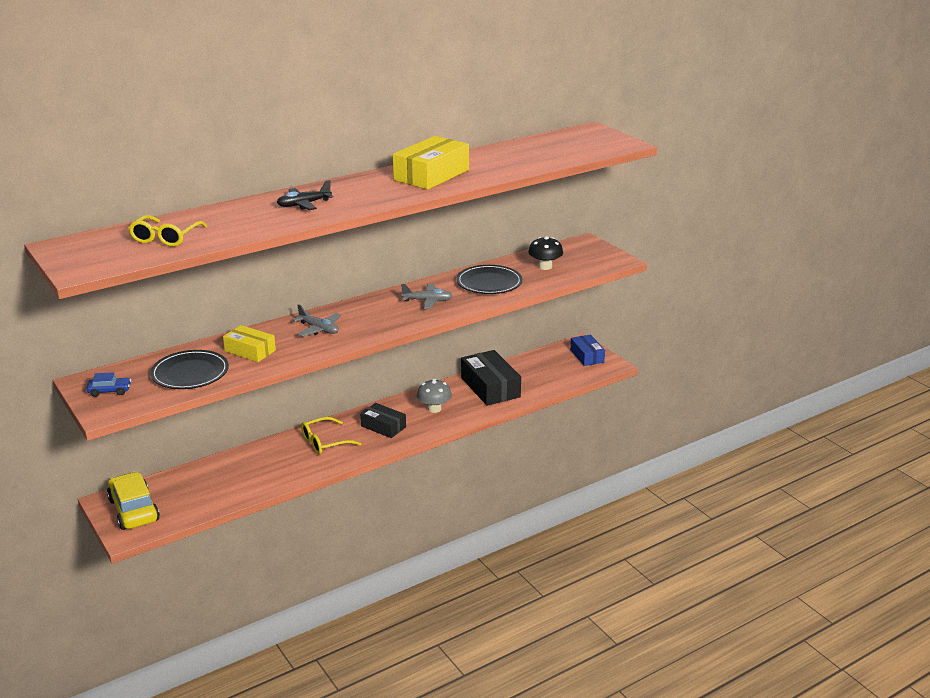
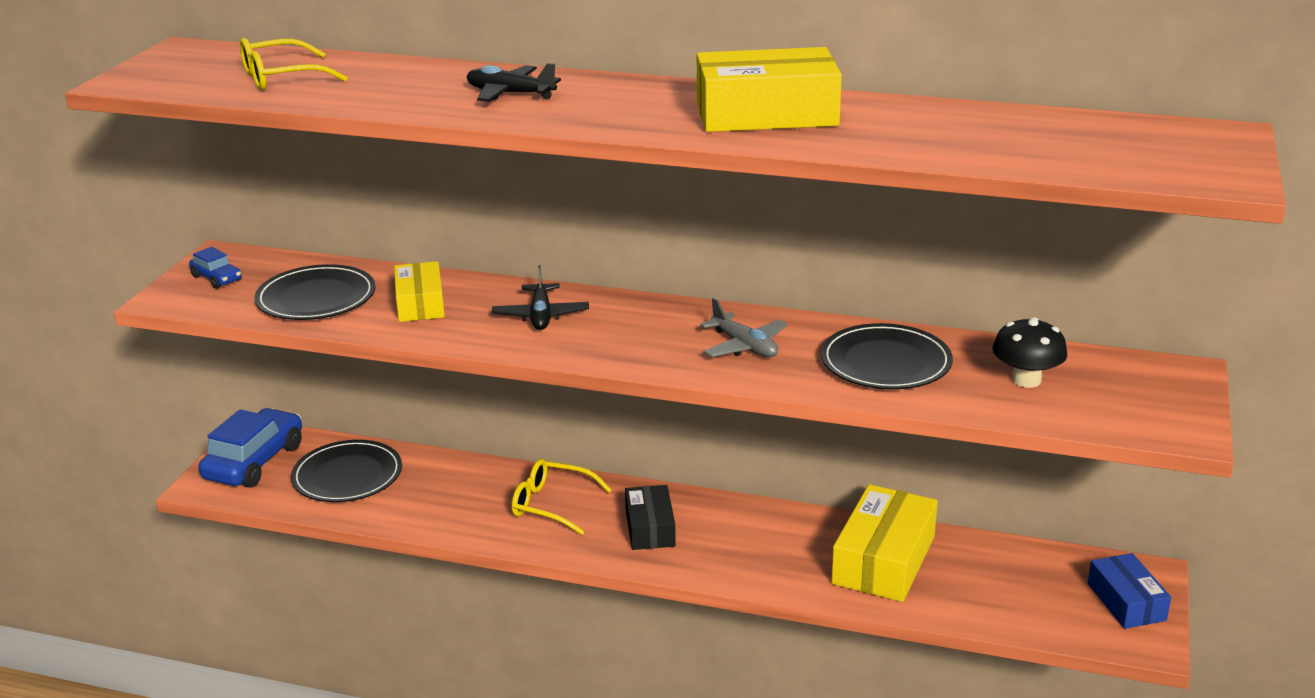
camera: 50 degrees right, 0 degrees up
yellow car [107,472,160,530] -> blue car [199,408,302,488]
grey plane [292,304,341,337] -> black plane [492,265,589,330]
grey mushroom [417,379,452,413] -> none
black box [461,350,521,406] -> yellow box [831,484,938,602]
blue box [570,334,605,366] -> blue box turned 45 degrees counterclockwise [1088,553,1171,629]
none -> black plate [291,440,402,502]

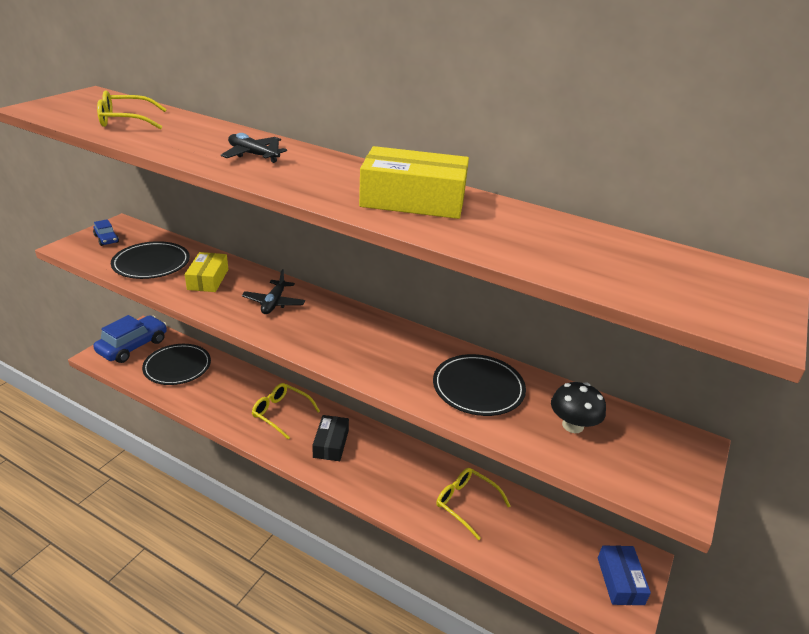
camera: 10 degrees right, 5 degrees up
grey plane [700,298,788,358] -> none
yellow box [831,484,938,602] -> yellow glasses [436,468,511,540]

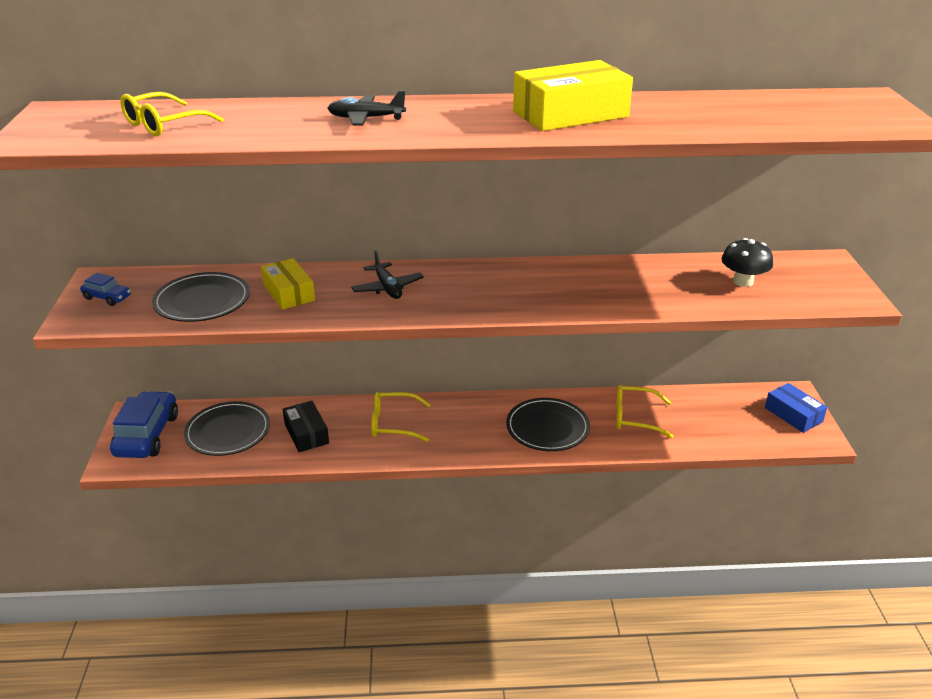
camera: 30 degrees left, 0 degrees up
black box [312,415,349,461] -> black box moved to [283,401,329,452]
black plate [433,354,526,416] -> black plate moved to [506,398,590,451]

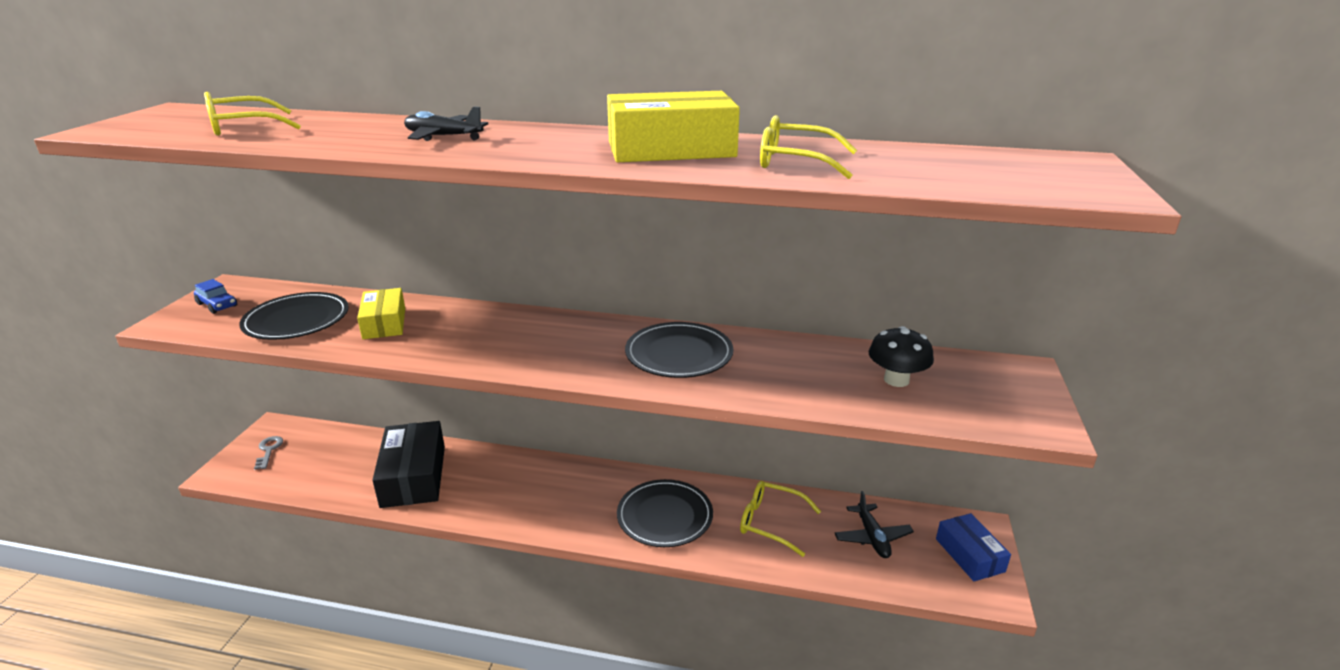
camera: 15 degrees right, 5 degrees down
blue car [110,391,178,458] -> grey key [254,436,283,470]
black plate [184,401,270,456] -> black plate moved to [625,322,733,378]
black box [283,401,329,452] -> black box [372,421,445,508], size x1.63
black plane [351,250,424,299] -> black plane moved to [834,491,914,558]
yellow glasses [371,392,431,442] -> yellow glasses moved to [760,115,857,179]

